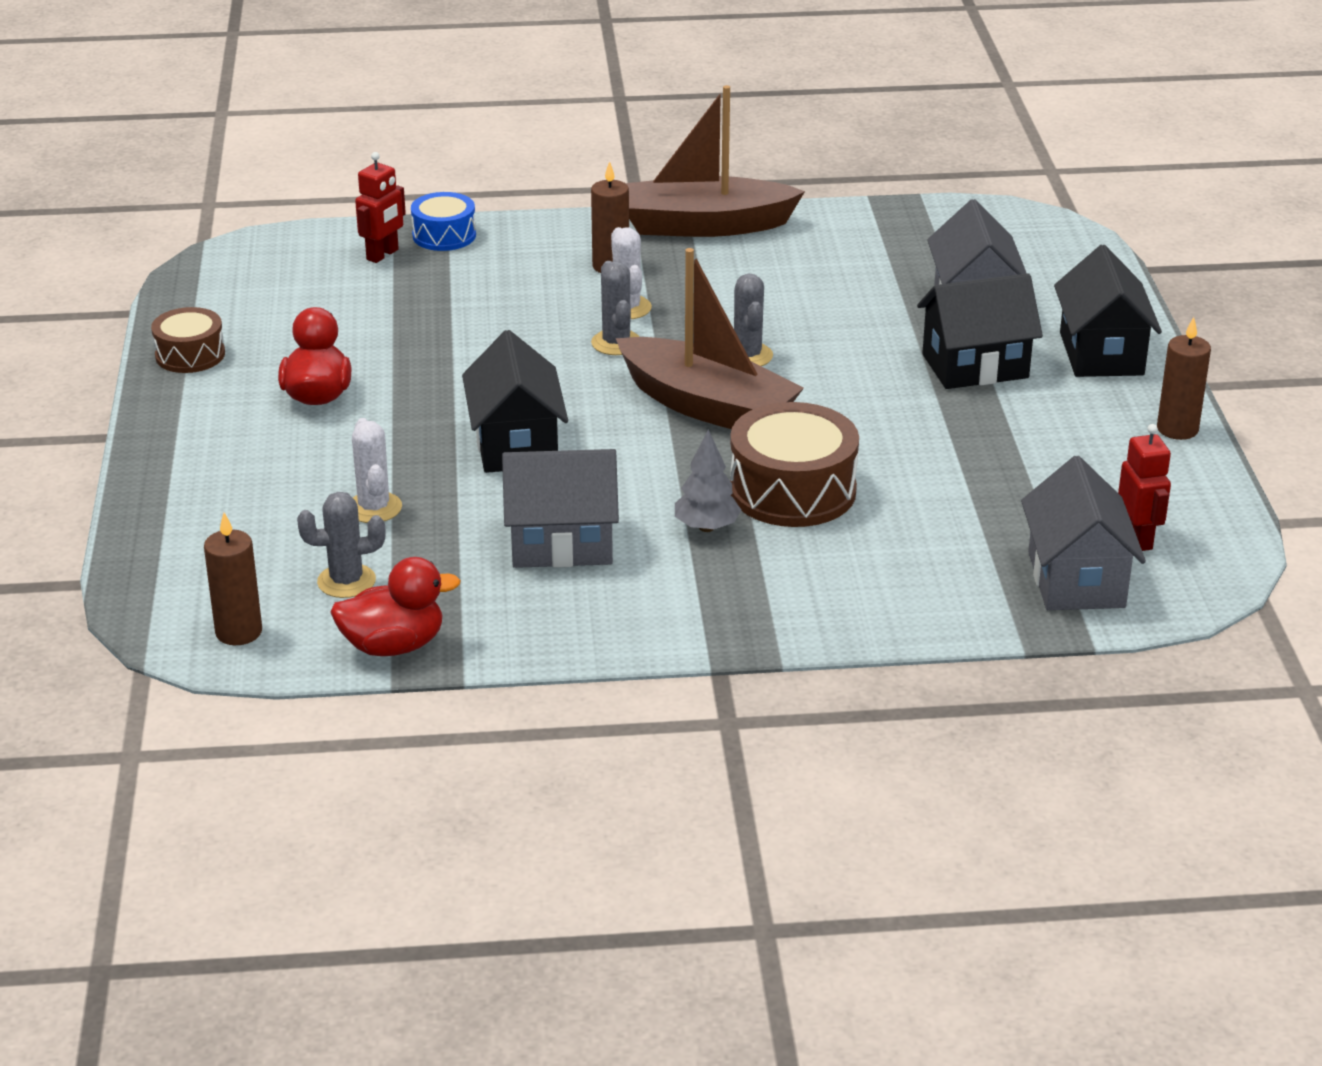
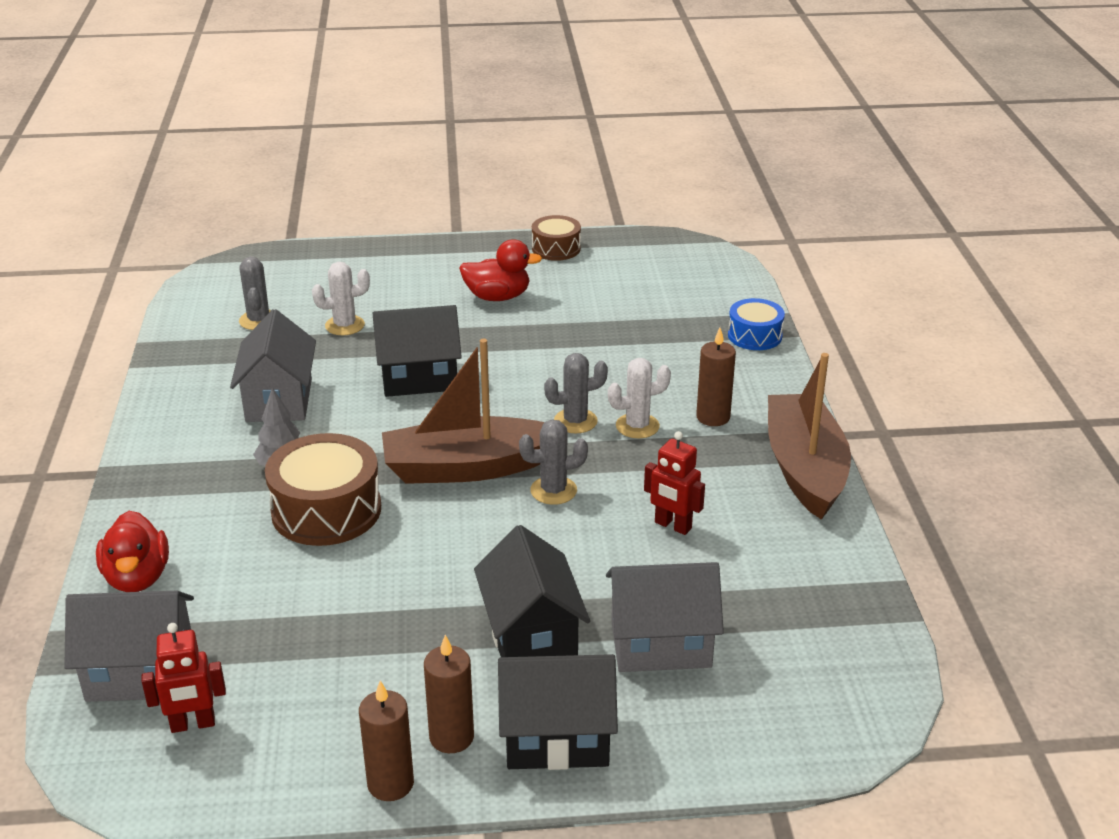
camera: 90 degrees right, 0 degrees up
brown candle [204,512,262,645] -> brown candle moved to [424,635,474,753]
red duck [330,557,461,656] -> red duck moved to [96,511,169,592]
red robot [355,152,406,263] -> red robot moved to [644,431,705,535]
brown boat [616,248,804,429] -> brown boat turned 45 degrees clockwise [382,339,545,484]

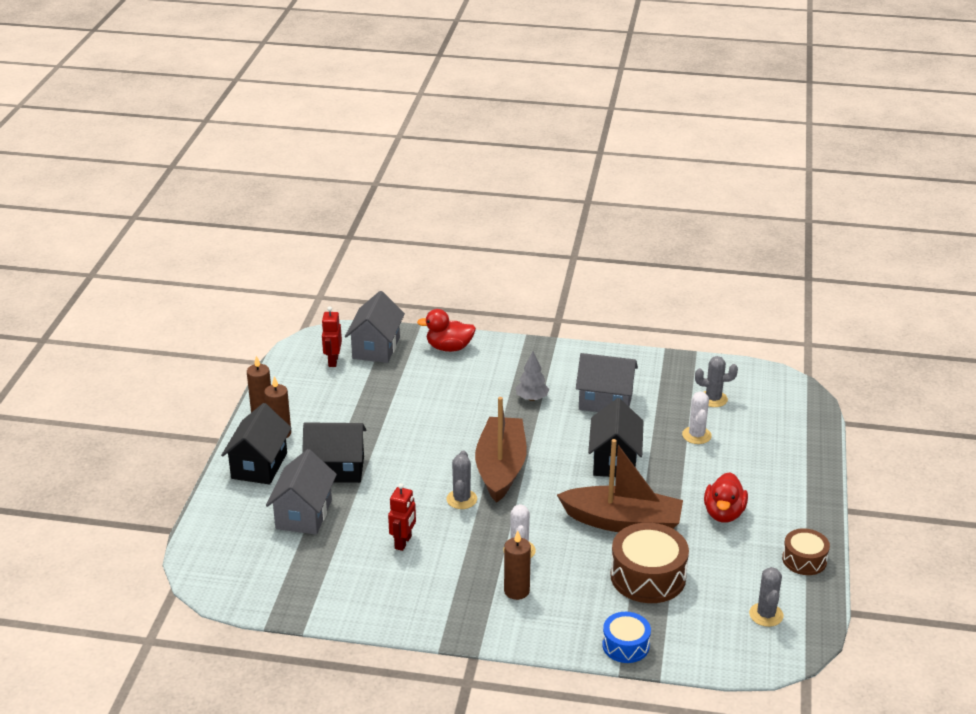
camera: 105 degrees right, 0 degrees up
brown drum [265,433,381,546] -> brown drum moved to [610,523,689,603]
grey cactus [544,353,608,433] -> grey cactus moved to [749,567,783,627]
red robot [644,431,705,535] -> red robot turned 150 degrees clockwise [388,483,416,551]
brown boat [768,353,851,520] -> brown boat moved to [557,439,683,532]

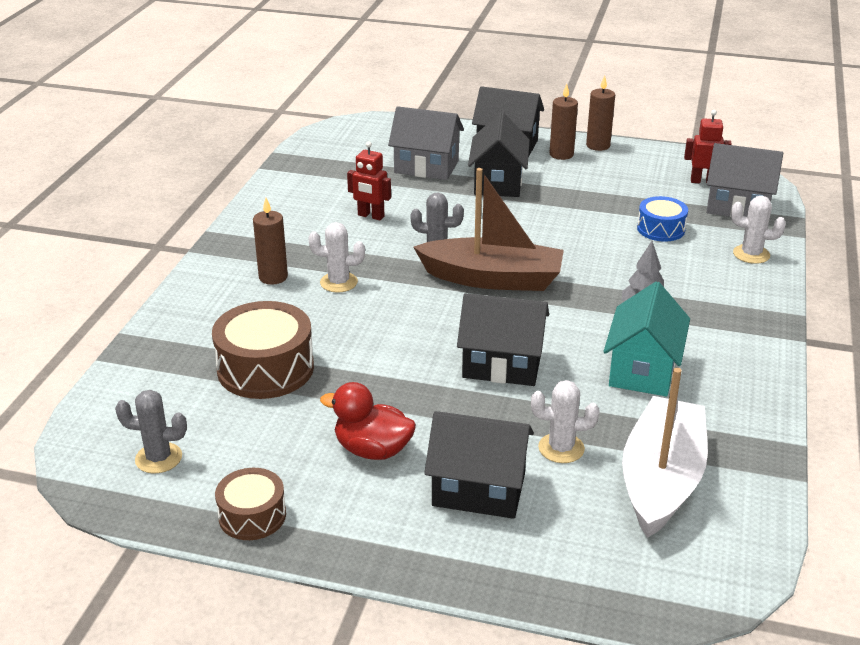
camera: 95 degrees right, 0 degrees up
red duck [417,309,476,352] -> white cactus [731,196,786,264]
brown boat [557,439,683,532] -> none
grey house [576,353,638,412] -> turquoise house [603,282,690,396]
blue drum [602,612,651,663] -> blue drum moved to [637,196,688,241]
grey cactus [695,356,738,407] -> white boat [622,368,708,538]
none -> black house [424,411,534,519]

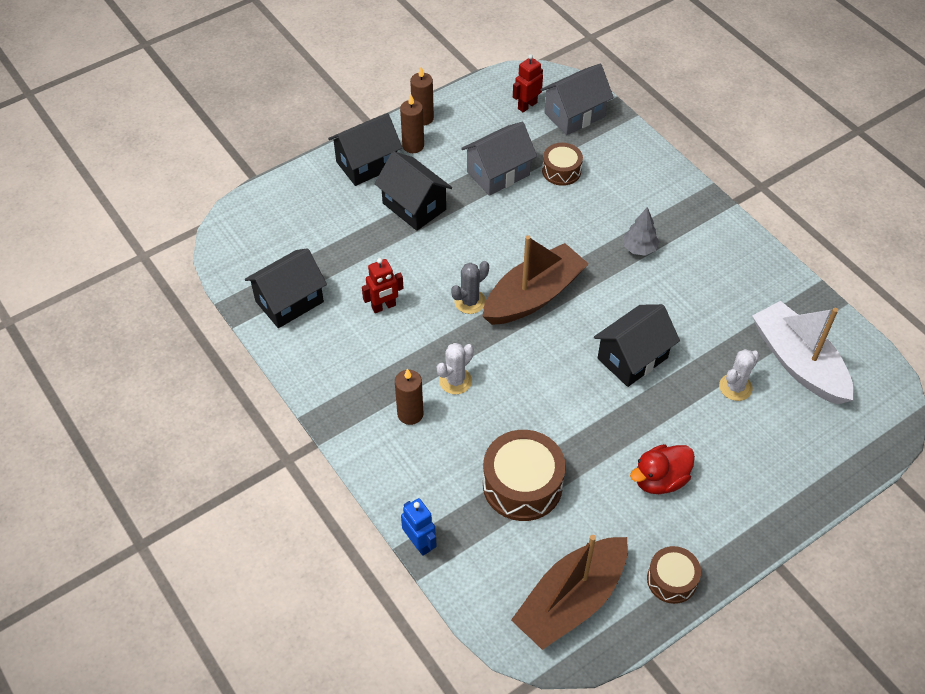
camera: 50 degrees left, 20 degrees up
grey cactus [115,390,187,473] -> brown boat [511,535,628,650]
grey house [388,106,464,180] -> grey house moved to [461,122,537,196]
black house [424,411,534,519] -> black house moved to [245,248,327,328]
turquoise house [603,282,690,396] -> none
blue drum [637,196,688,241] -> brown drum [542,143,583,186]
white cactus [731,196,786,264] -> none
none -> blue robot [401,498,437,556]

